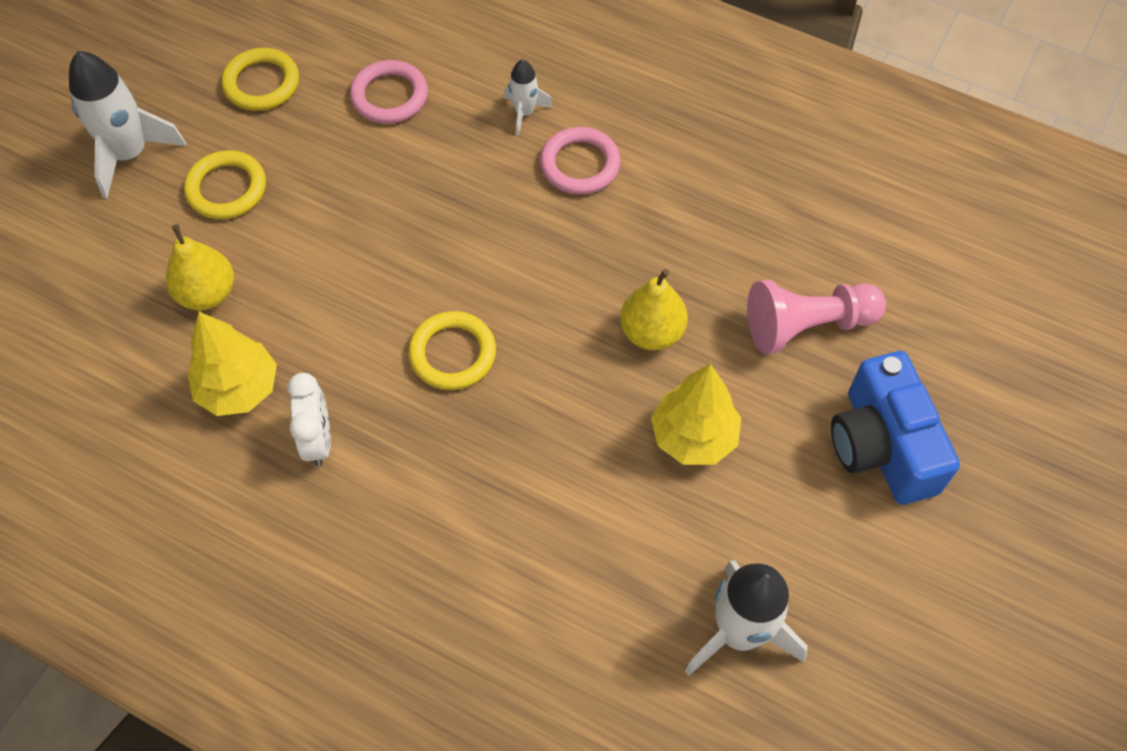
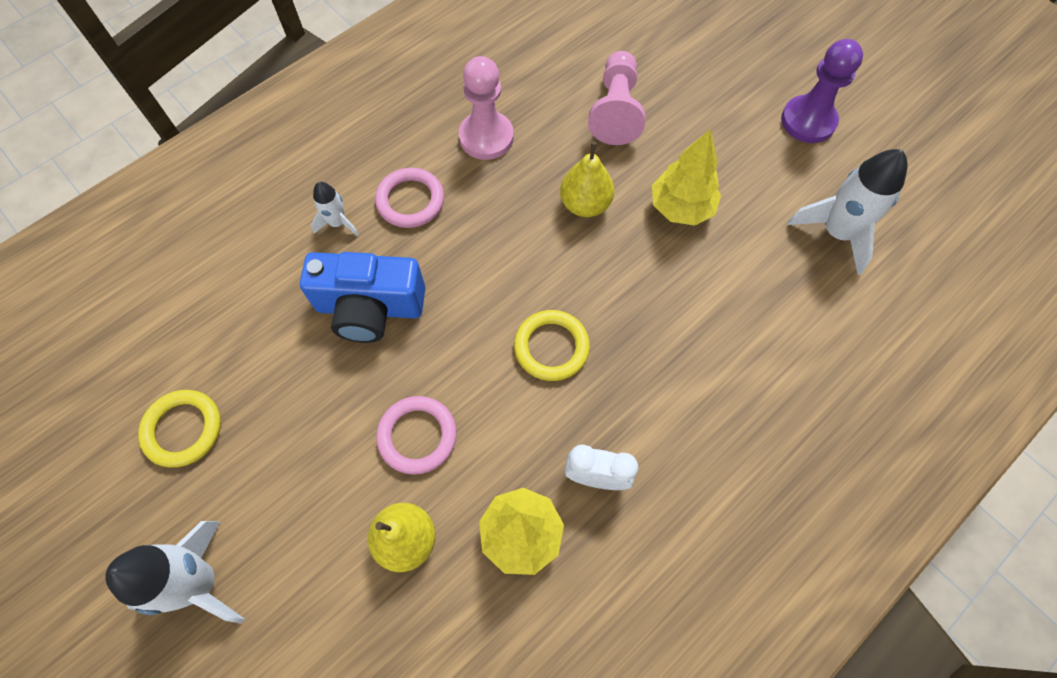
camera: 70 degrees left, 5 degrees up
yellow ring [184,150,266,219] -> none
pink ring [350,60,428,124] -> pink ring moved to [376,396,457,475]
blue camera [831,351,960,505] -> blue camera moved to [300,252,425,343]
none -> pink pawn [459,56,514,160]
none -> purple pawn [781,39,863,143]

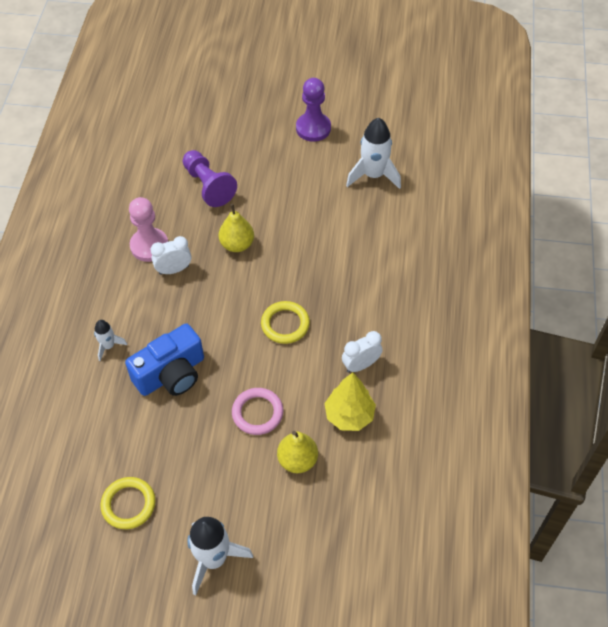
camera: 40 degrees left, 10 degrees down
pink ring [375,168,444,228] -> none
pink pawn [588,51,645,145] -> purple pawn [183,150,237,207]
yellow tree [652,130,721,225] -> none
none -> white clock [151,236,191,275]

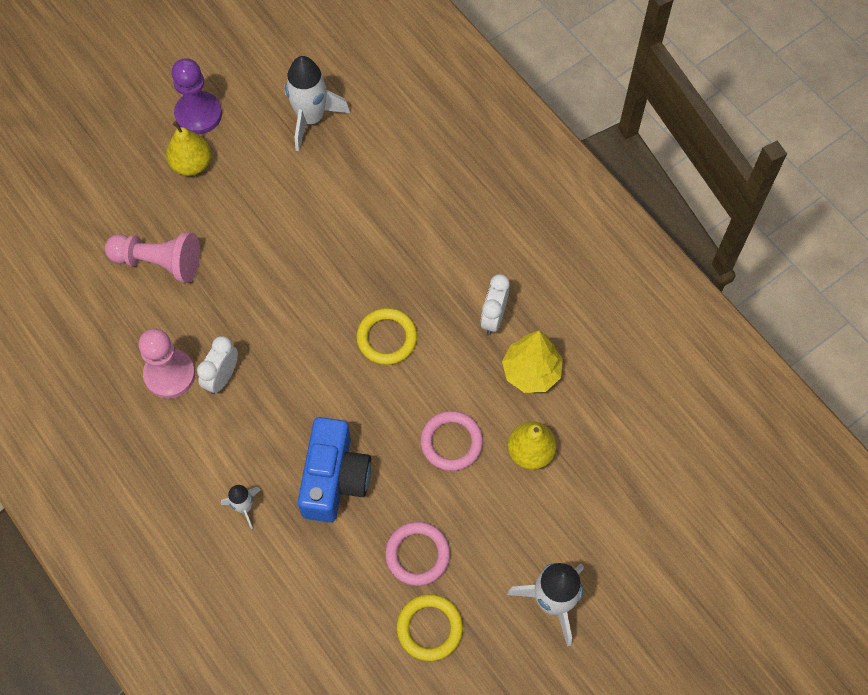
camera: 45 degrees left, 10 degrees up
purple pawn [183,150,237,207] -> pink pawn [105,232,200,283]
yellow pear [219,204,254,252] -> yellow pear moved to [166,121,211,176]
none -> pink ring [385,522,450,586]

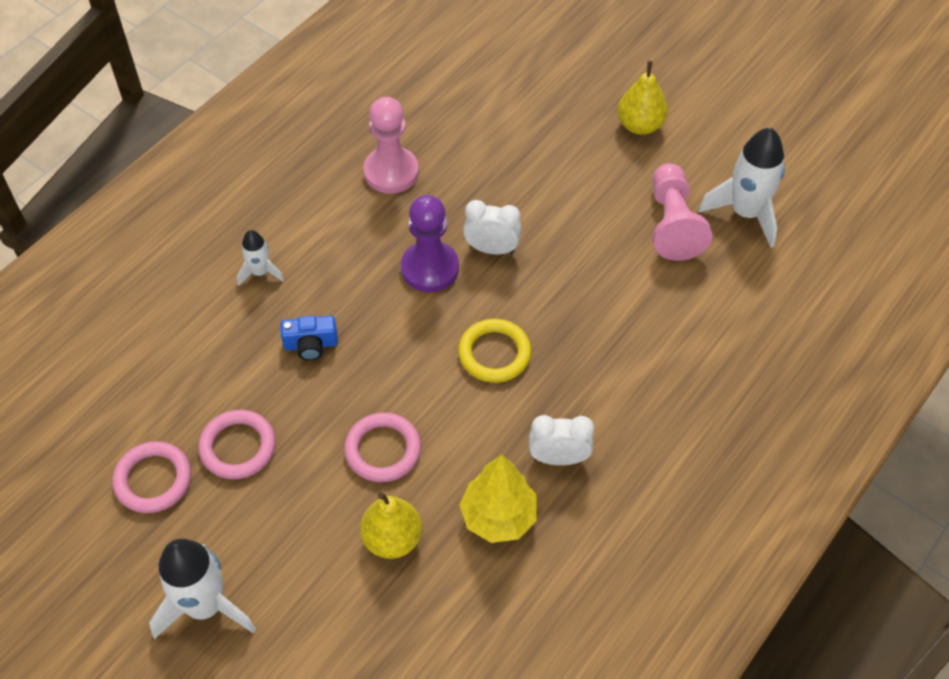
camera: 75 degrees right, 10 degrees down
pink pawn [105,232,200,283] -> pink pawn moved to [652,163,712,261]
purple pawn [172,58,222,134] -> purple pawn moved to [401,195,459,292]
white clock [197,336,238,394] -> white clock moved to [463,200,522,255]
blue camera [298,417,371,522] -> blue camera [280,316,338,361], size x0.50
yellow ring [397,594,463,661] -> pink ring [112,441,191,513]

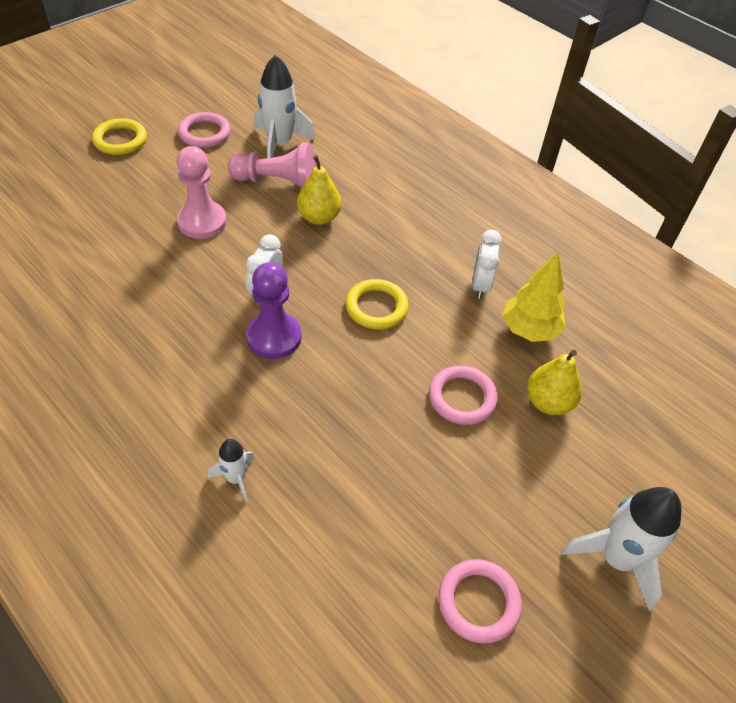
camera: 85 degrees left, 5 degrees down
pink ring [198,410,276,479] -> pink ring moved to [178,112,231,148]
blue camera [280,316,338,361] -> none
pink pawn [363,97,419,194] -> pink pawn moved to [177,146,227,239]
yellow pear [618,61,668,135] -> yellow pear moved to [297,155,341,225]
none -> yellow ring [92,118,147,155]

